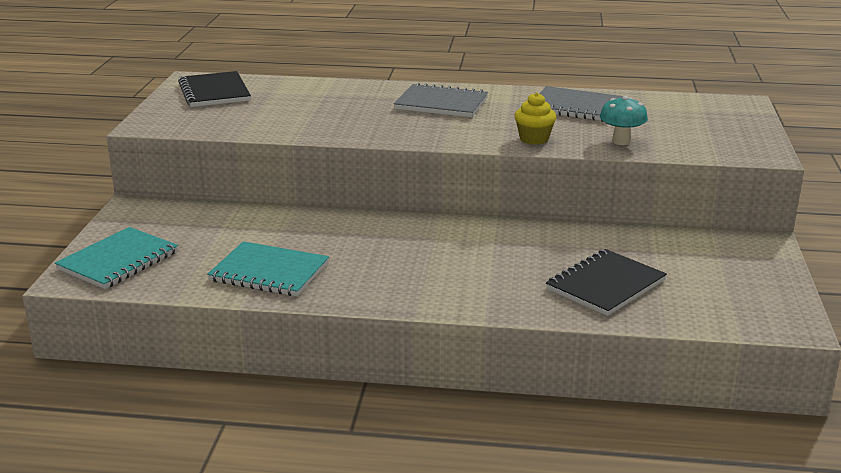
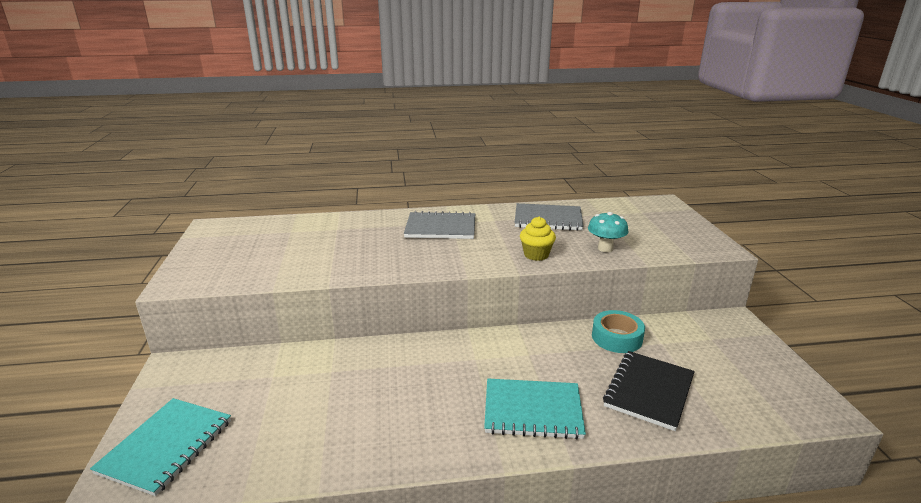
camera: 15 degrees left, 0 degrees up
black notebook [178,71,251,107] -> none
turquoise notebook [207,241,329,296] -> turquoise notebook moved to [484,379,586,440]
none -> turquoise tape [592,310,645,353]

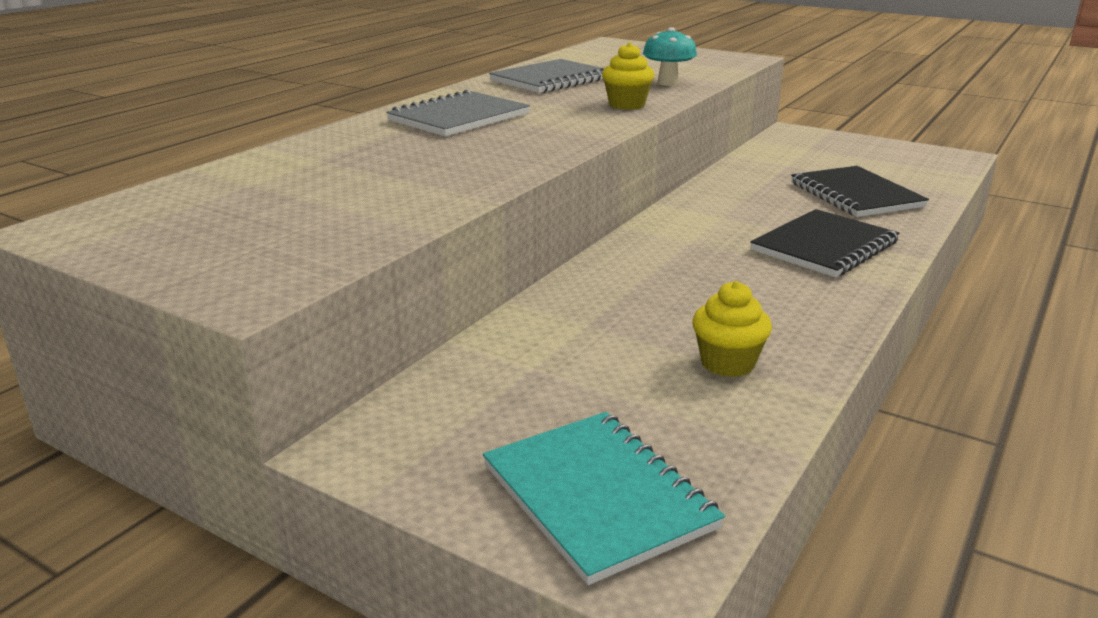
camera: 50 degrees left, 0 degrees up
turquoise notebook [484,379,586,440] -> black notebook [750,209,899,277]
turquoise tape [592,310,645,353] -> none
none -> yellow cupcake [692,281,772,377]

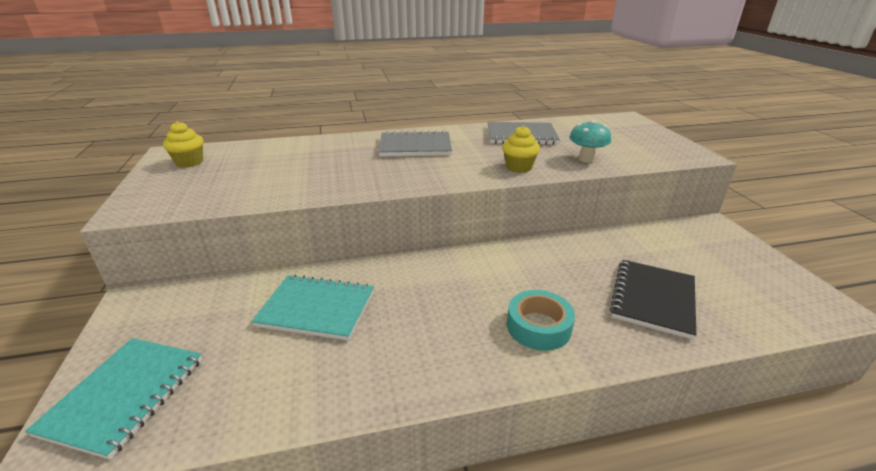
camera: 45 degrees right, 5 degrees up
yellow cupcake [692,281,772,377] -> yellow cupcake moved to [163,121,203,168]
black notebook [750,209,899,277] -> turquoise tape [507,290,575,351]
none -> turquoise notebook [251,274,374,341]

